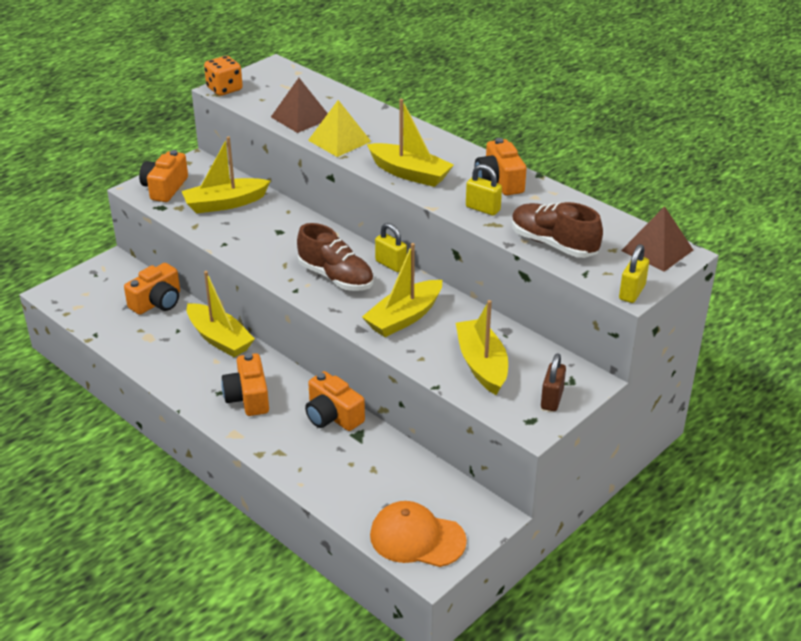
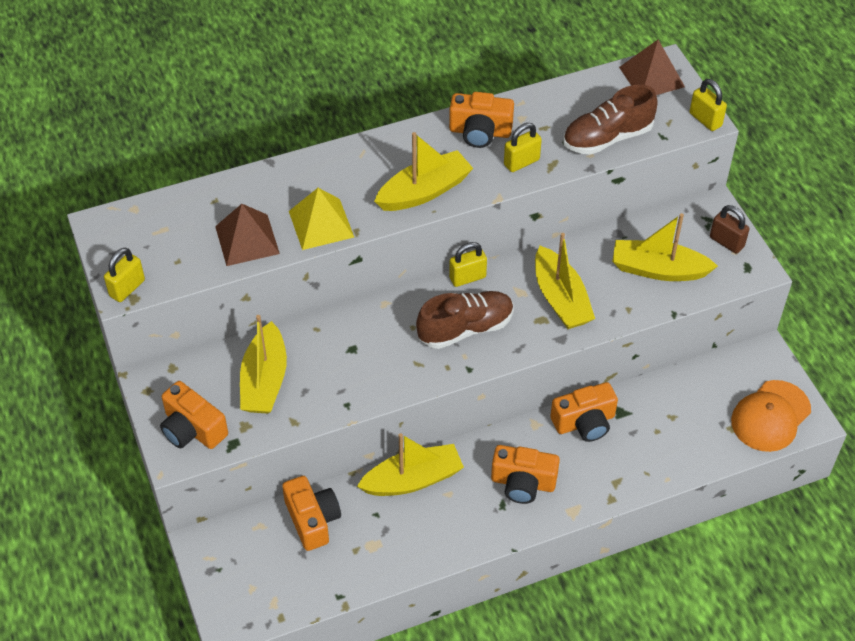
camera: 65 degrees left, 15 degrees up
orange dice [204,56,243,96] -> yellow padlock [104,248,145,302]

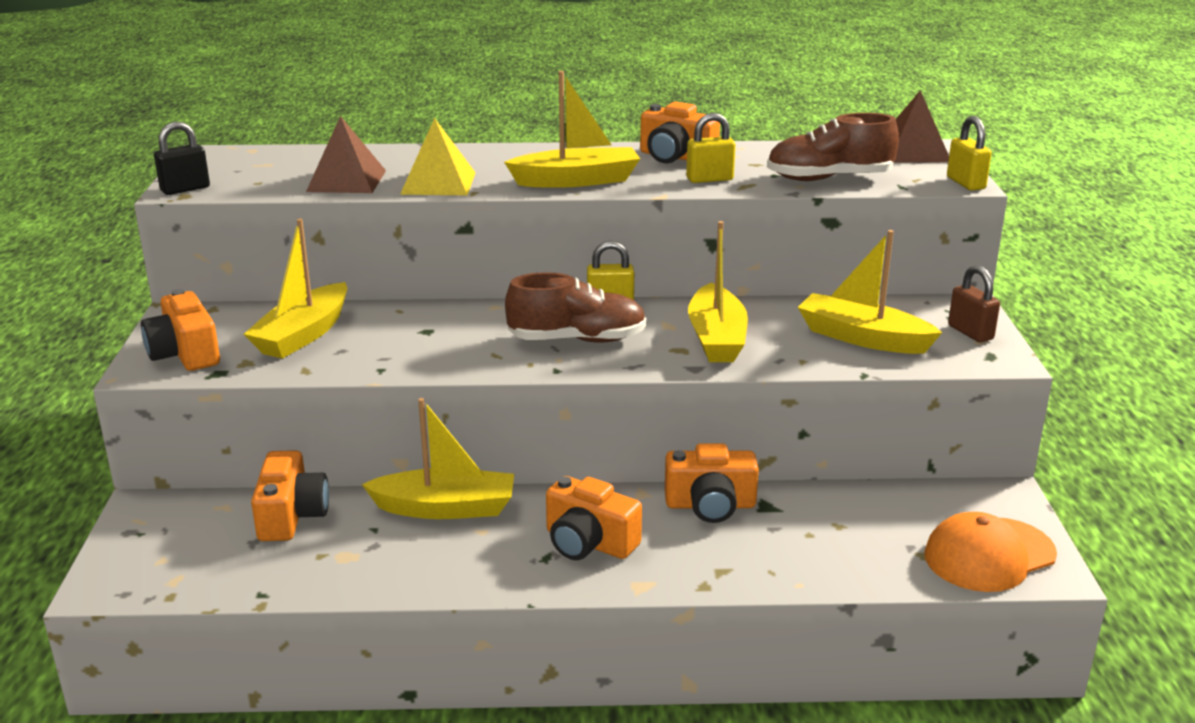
camera: 20 degrees right, 25 degrees down
yellow padlock [104,248,145,302] -> black padlock [154,122,210,195]

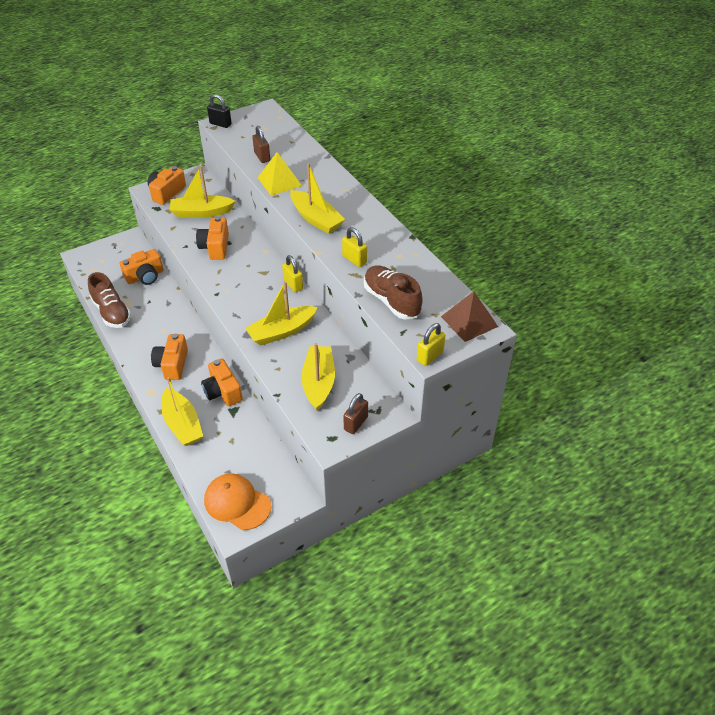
camera: 60 degrees right, 20 degrees up
brown pyramid [306,116,386,193] -> brown padlock [252,126,270,163]
yellow boat [362,398,514,519] -> yellow boat moved to [161,377,203,446]
brown shoe [505,272,646,342] -> brown shoe moved to [88,272,131,328]
orange camera [640,102,720,163] -> orange camera moved to [196,216,229,260]

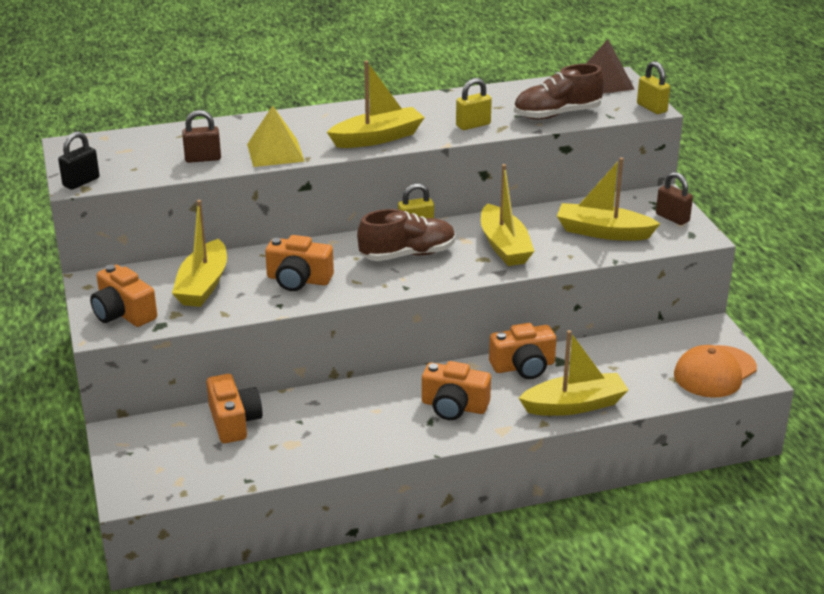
camera: 75 degrees left, 15 degrees down
brown shoe [88,272,131,328] -> brown shoe moved to [357,209,455,261]

